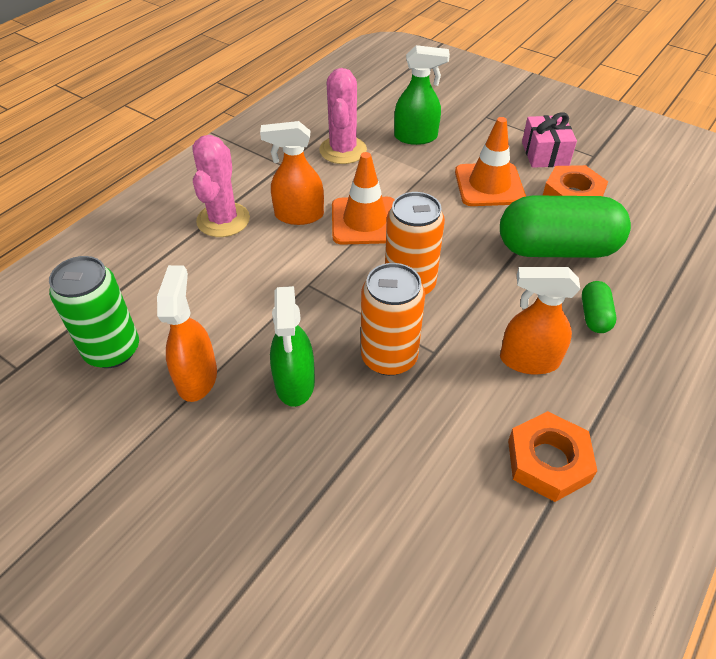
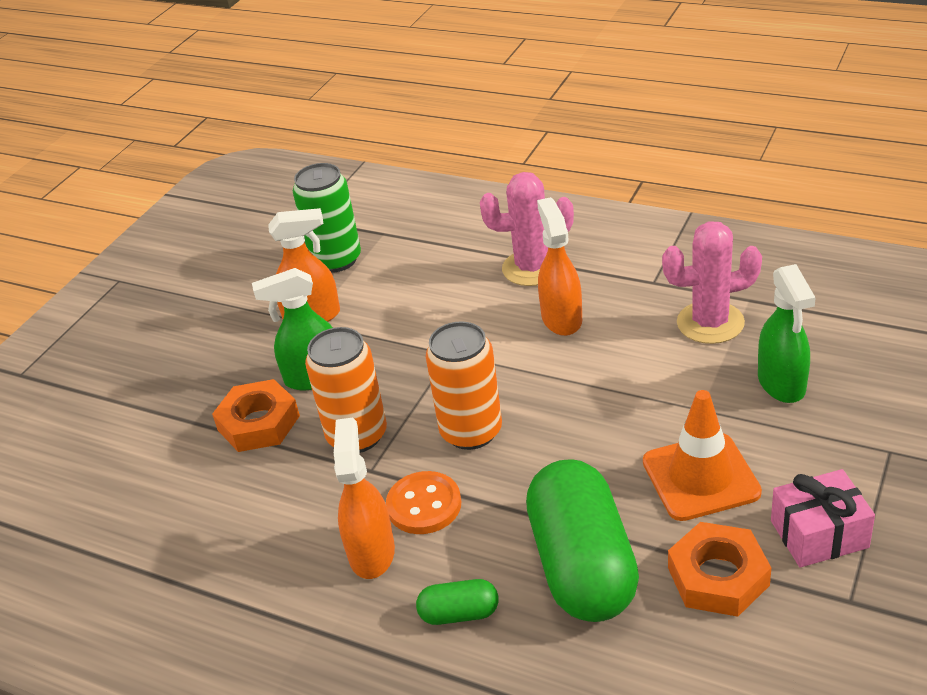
camera: 85 degrees right, 10 degrees down
orange traffic cone [332,152,395,245] -> none
orange nut [508,411,597,502] -> orange nut moved to [212,379,300,452]
none -> orange button [386,471,461,534]

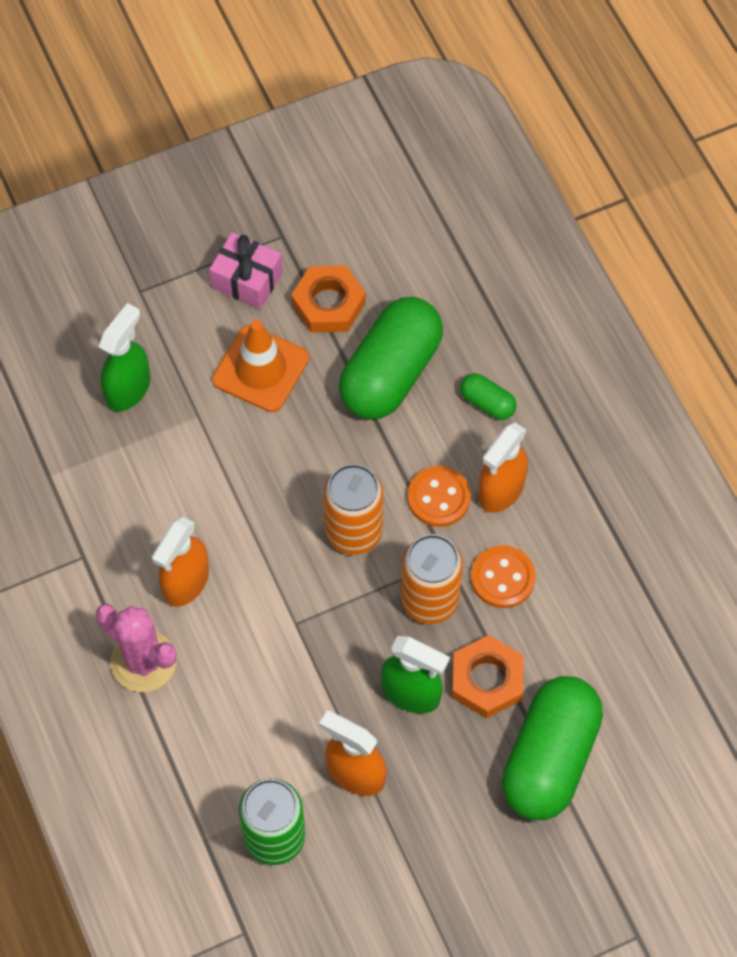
camera: 145 degrees left, 25 degrees up
pink cactus [662,221,762,344] -> none
none -> orange button [471,545,536,608]
none -> green capsule [502,676,603,820]

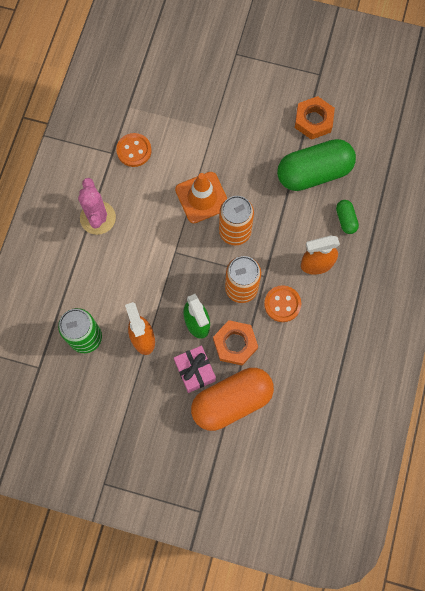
camera: 40 degrees right, 10 degrees up
green spray bottle [99,303,150,412] -> none
orange spray bottle [152,516,209,607] -> none
pink gift [209,232,283,309] -> pink gift moved to [174,346,216,393]
orange traffic cone [212,320,309,412] -> orange traffic cone moved to [175,172,227,223]
orange button [407,466,471,527] -> orange button moved to [116,133,152,167]
green capsule [502,676,603,820] -> orange capsule [191,368,274,431]

